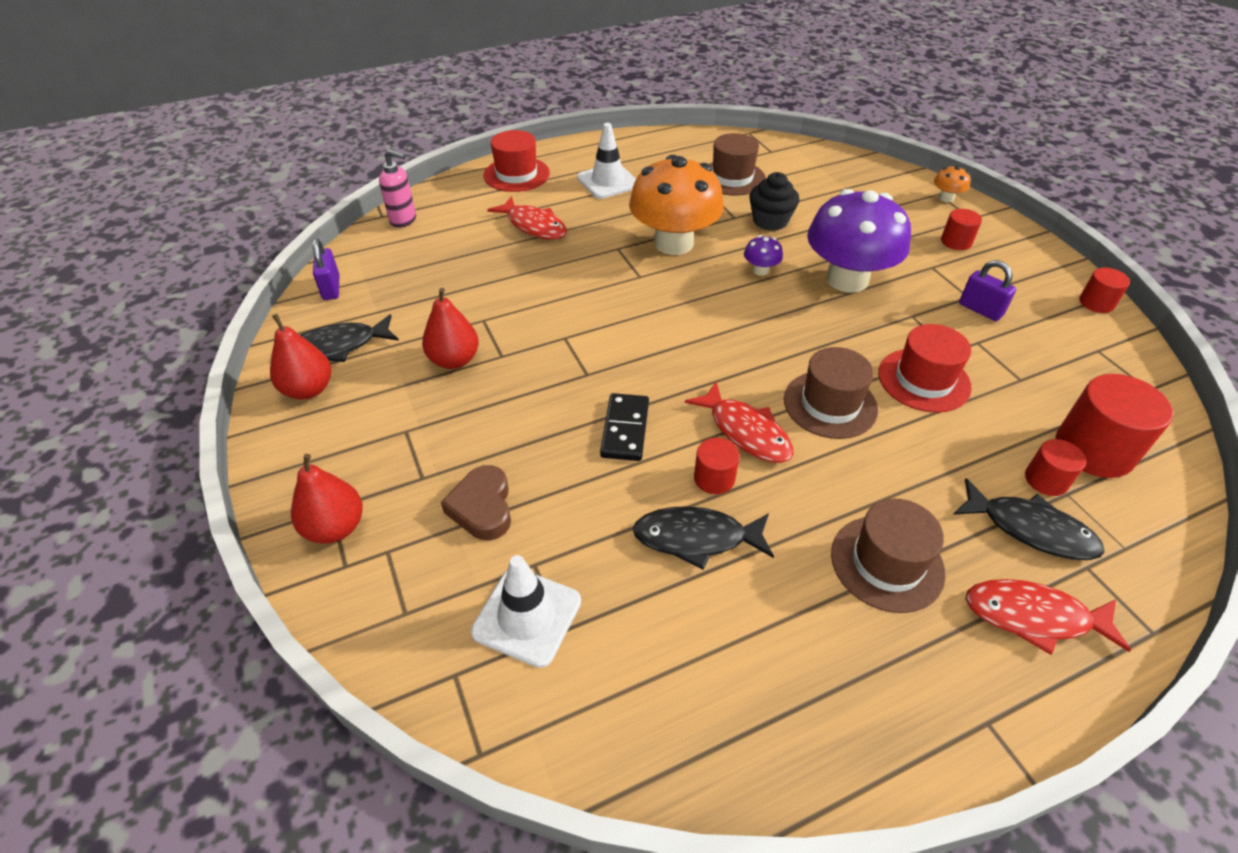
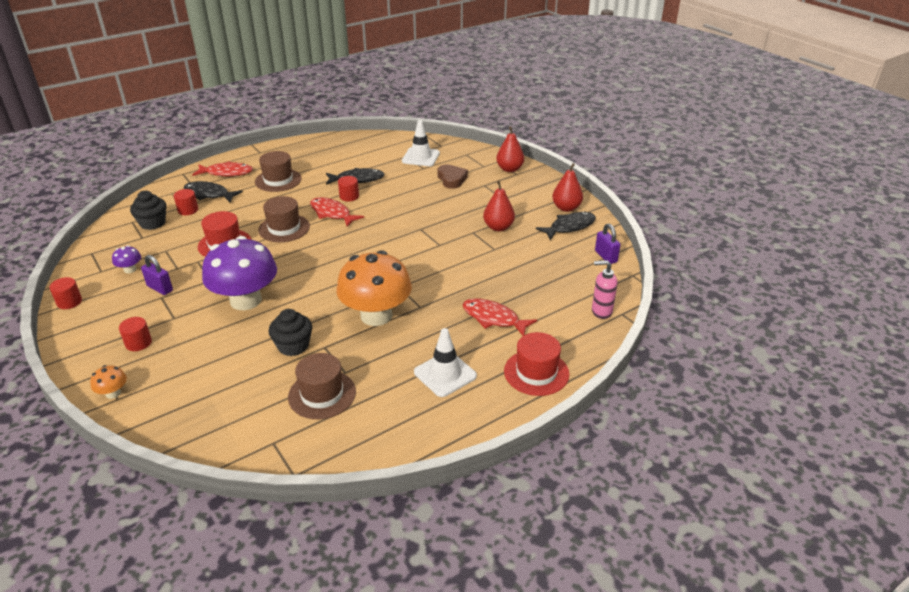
camera: 170 degrees right, 10 degrees down
black domino [600,393,649,461] -> none
purple mushroom [744,235,783,276] -> purple mushroom moved to [112,245,141,273]
red cylinder [1056,374,1173,478] -> black cupcake [130,191,166,230]

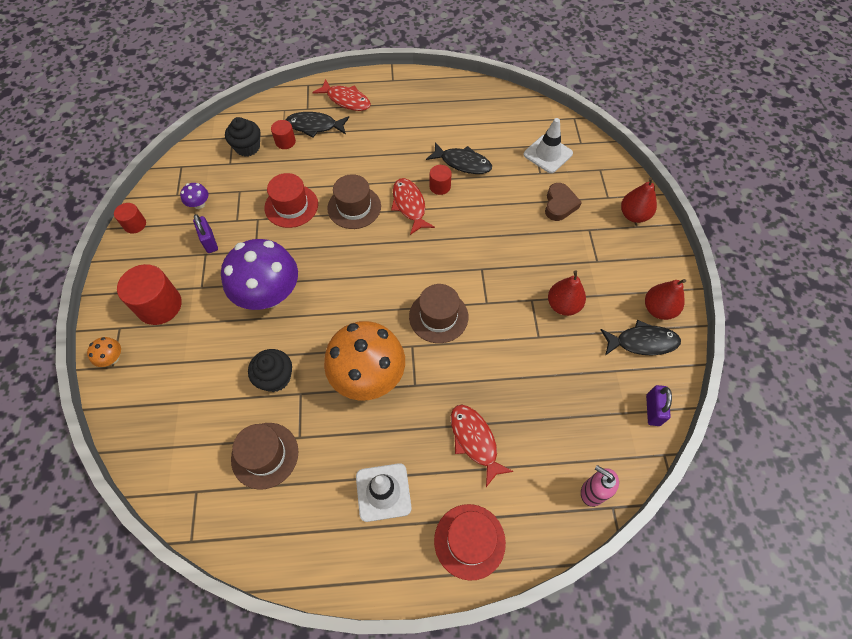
camera: 30 degrees right, 25 degrees up
red cylinder [119,317,152,351] -> red cylinder [117,264,182,325], size x1.86
black fish [184,181,243,202] -> black fish turned 45 degrees counterclockwise [286,112,349,138]
brown hat [255,151,302,192] -> brown hat moved to [409,284,468,343]

